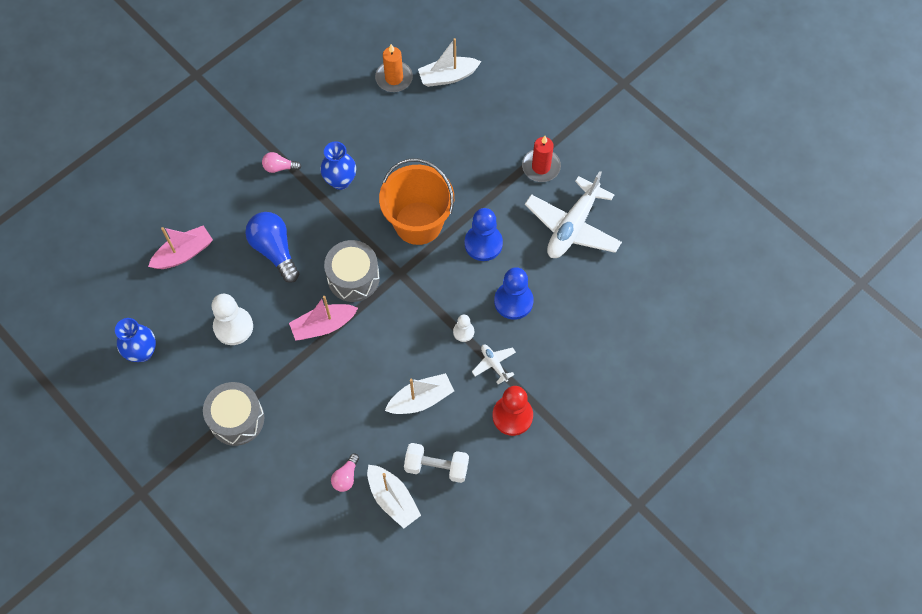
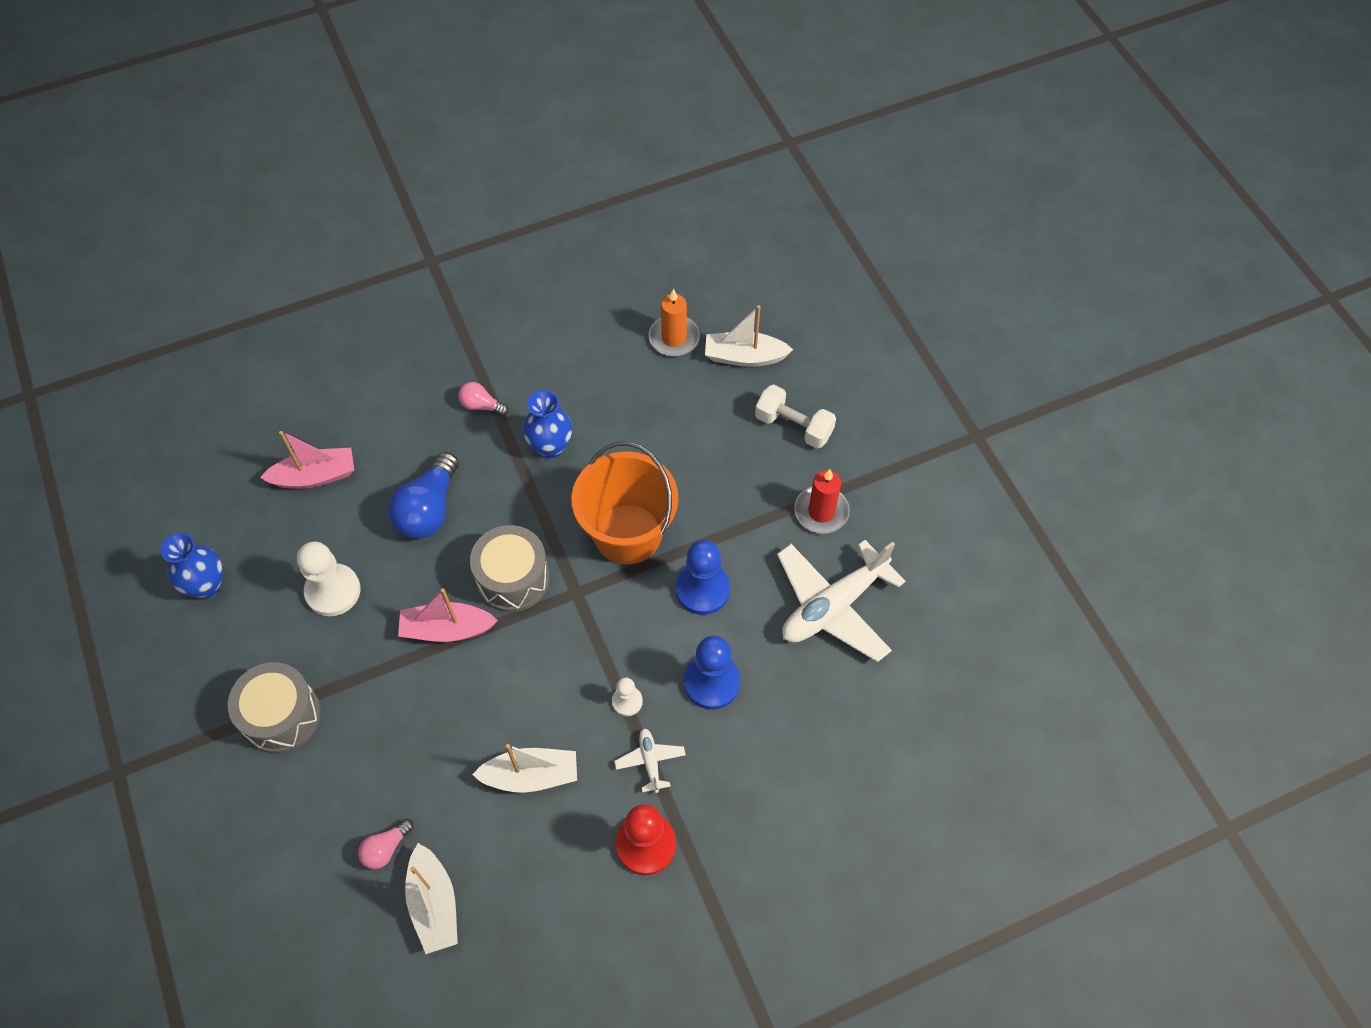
camera: 20 degrees right, 5 degrees down
blue light bulb [245,212,299,283] -> blue light bulb turned 150 degrees counterclockwise [388,452,459,539]
white dumbbell [404,443,469,483] -> white dumbbell moved to [755,385,836,449]

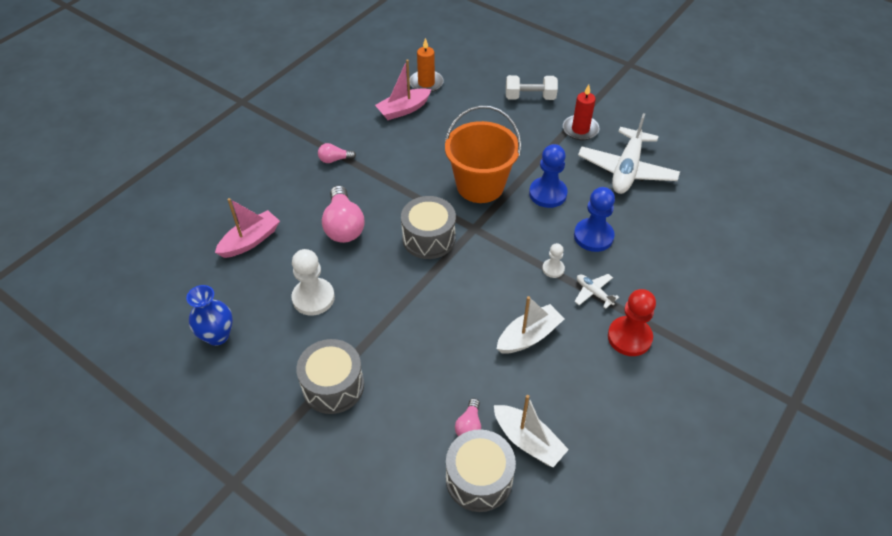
camera: 30 degrees left, 10 degrees down
blue light bulb [388,452,459,539] -> pink light bulb [322,185,364,243]
pink boat [398,588,498,642] -> pink boat moved to [375,59,432,120]
blue vase [523,390,572,459] -> none
white boat [705,305,793,367] -> none
none -> grey drum [446,429,516,512]

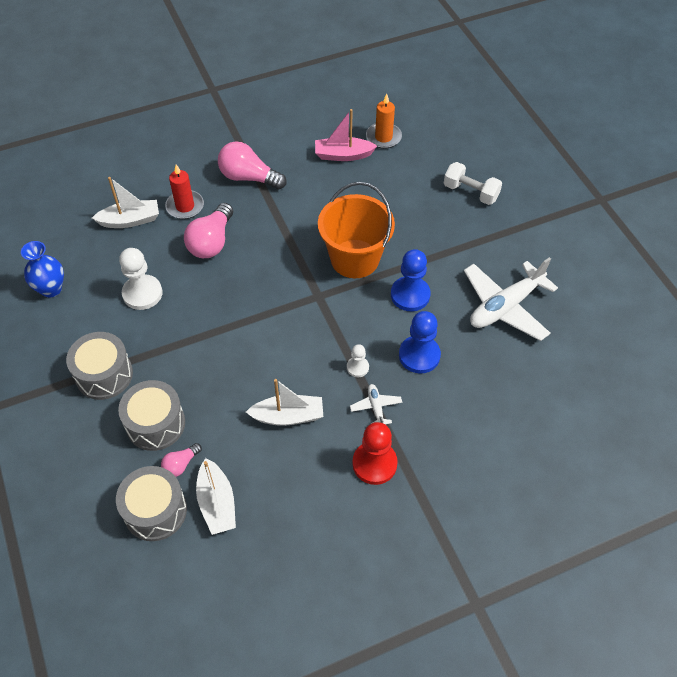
camera: 30 degrees right, 5 degrees up
pink boat [215,198,280,258] -> white boat [92,177,159,228]
pink light bulb [318,143,356,163] -> pink light bulb [218,142,286,189], size x1.93
grey drum [401,196,456,259] -> grey drum moved to [118,380,185,451]
red candle [563,84,600,140] -> red candle moved to [165,164,204,219]

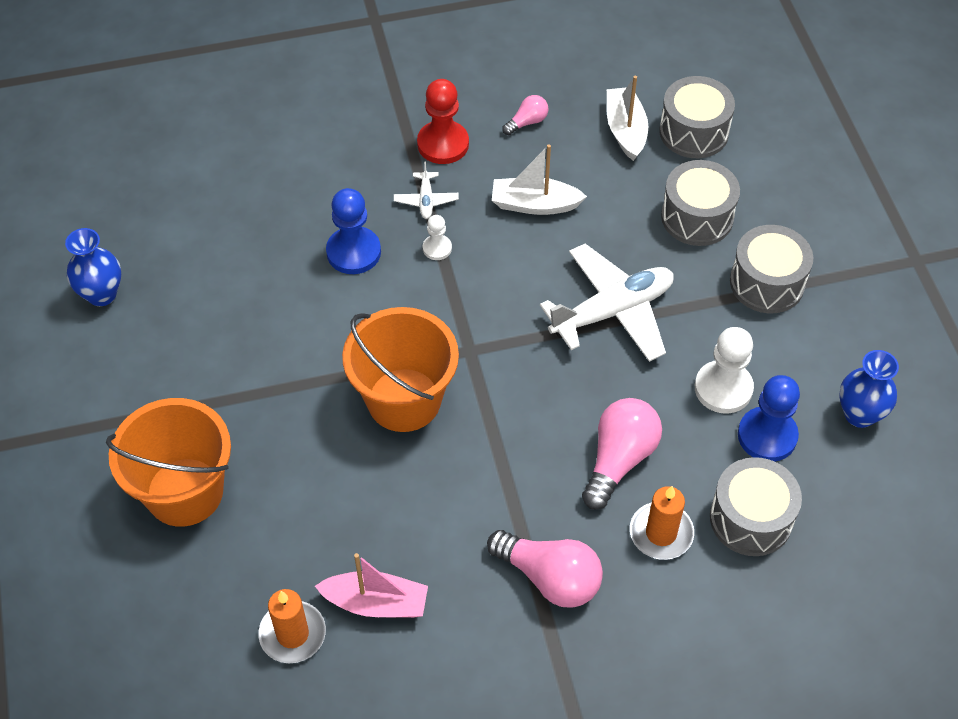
camera: 170 degrees left, 0 degrees up
white boat [92,177,159,228] -> grey drum [710,457,802,556]
pink light bulb [161,443,202,477] -> pink light bulb moved to [502,95,548,135]
red candle [165,164,204,219] -> orange candle [630,486,694,560]
blue pawn [391,249,430,311] -> blue pawn moved to [738,375,800,462]
white dumbbell [444,162,502,205] -> orange bucket [106,398,231,527]
white plane [464,257,558,341] -> white plane moved to [540,244,674,362]
none -> blue vase [65,228,121,306]

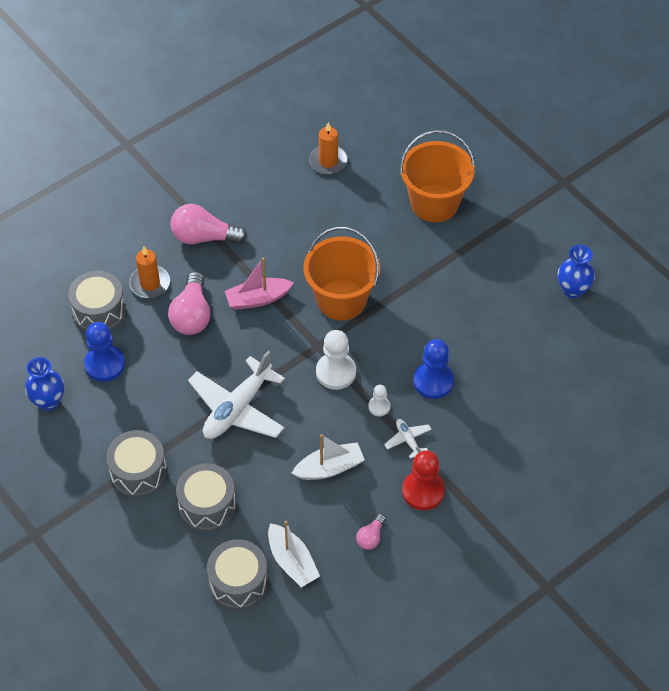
camera: 155 degrees right, 0 degrees up
pink boat [315,553,428,618] -> pink boat moved to [225,257,294,310]
white pawn [695,327,754,414] -> white pawn moved to [316,330,356,390]

